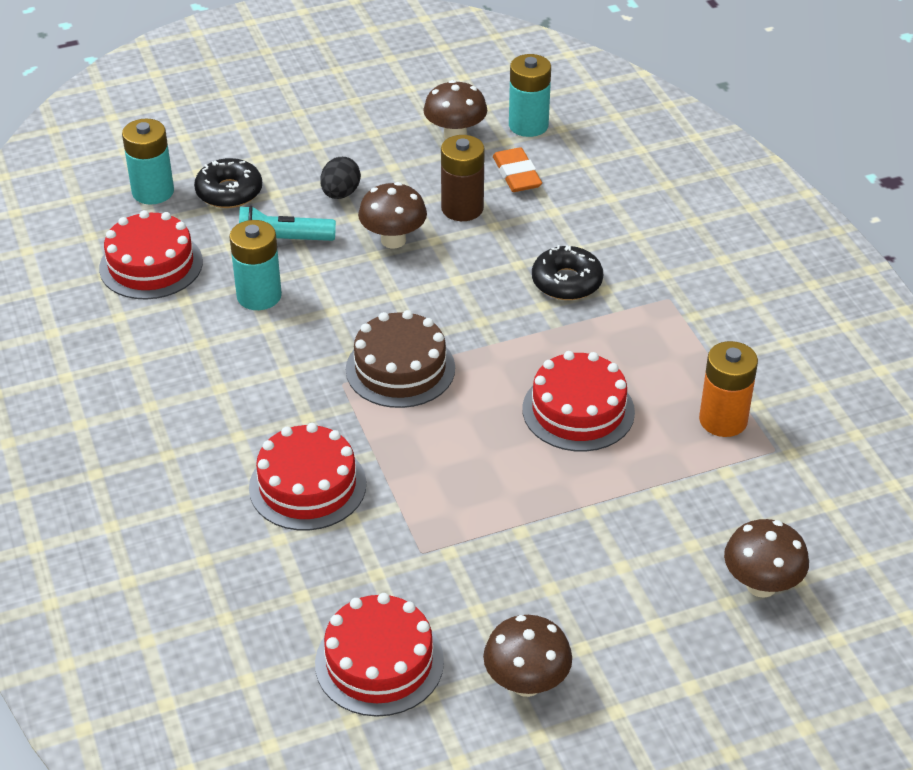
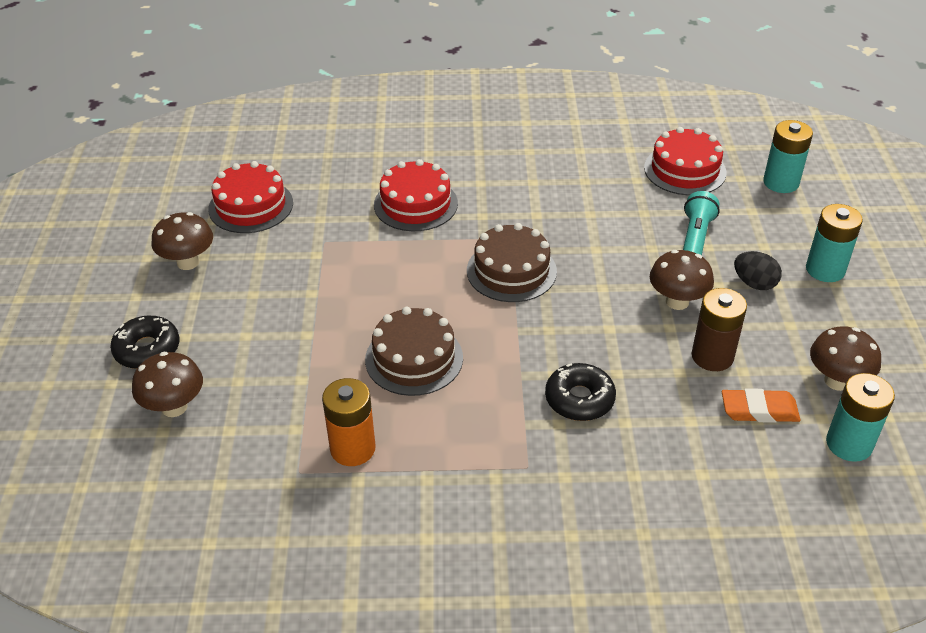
camera: 110 degrees right, 0 degrees up
black donut [194,158,262,208] -> black donut moved to [110,315,180,369]
turquoise battery [229,220,282,310] -> turquoise battery moved to [806,204,863,282]
red cake [522,351,635,452] -> brown cake [365,307,463,396]

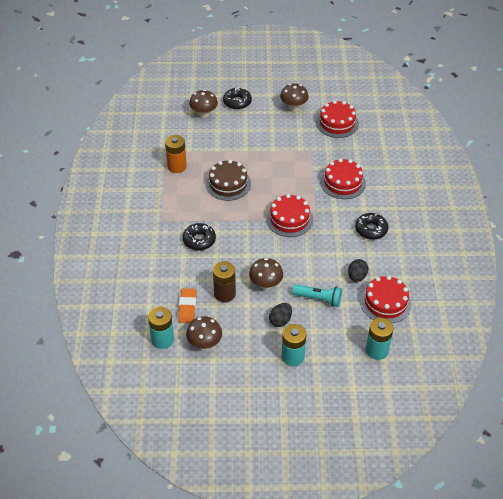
camera: 90 degrees right, 5 degrees up
brown cake [467,223,557,302] -> red cake [266,194,313,237]
none -> black egg [348,259,368,282]
none -> black donut [355,213,388,240]

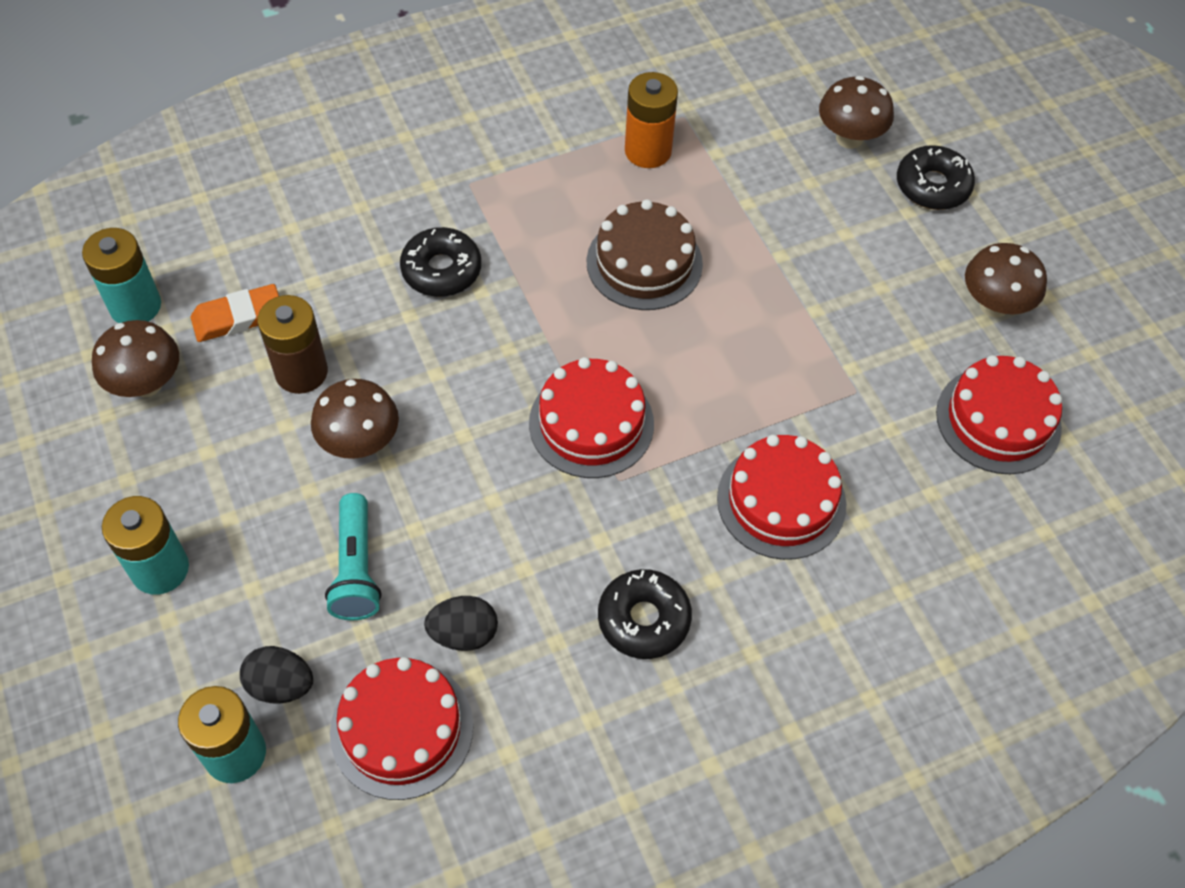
camera: 65 degrees right, 10 degrees up
black egg [269,303,292,327] -> black egg moved to [240,646,313,704]

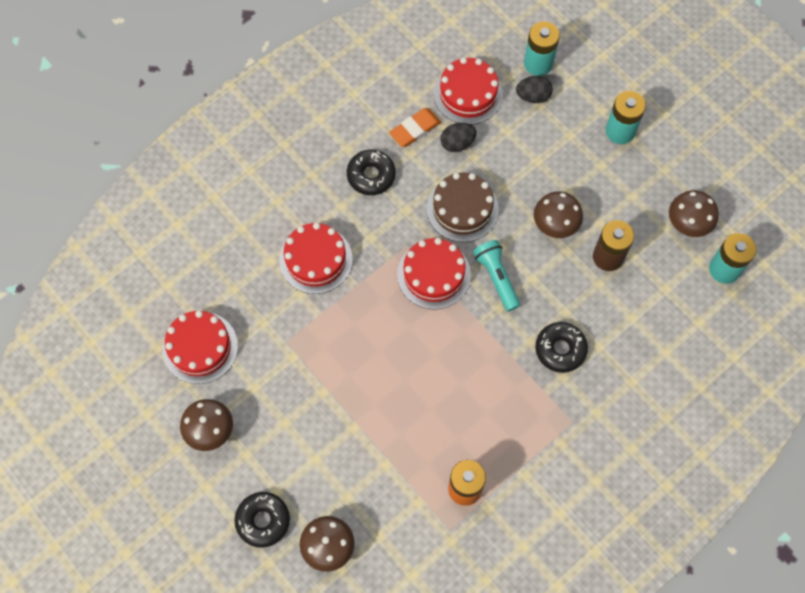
camera: 165 degrees right, 10 degrees up
orange eraser [191,284,279,342] -> orange eraser moved to [389,108,441,147]
turquoise flashlight [325,493,381,620] -> turquoise flashlight moved to [473,240,520,311]
brown cake [587,199,703,310] -> brown cake moved to [427,172,499,242]

